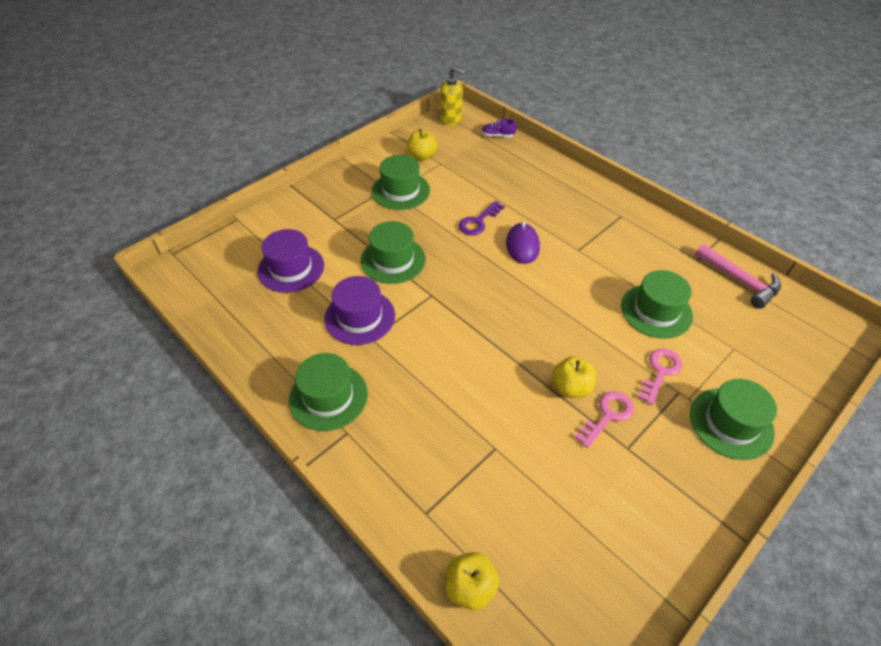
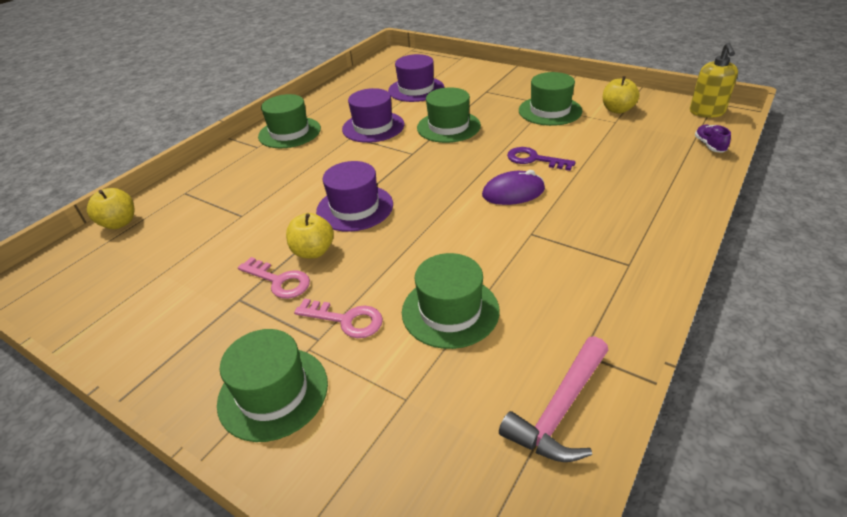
camera: 80 degrees right, 10 degrees down
none -> purple hat [316,161,393,232]

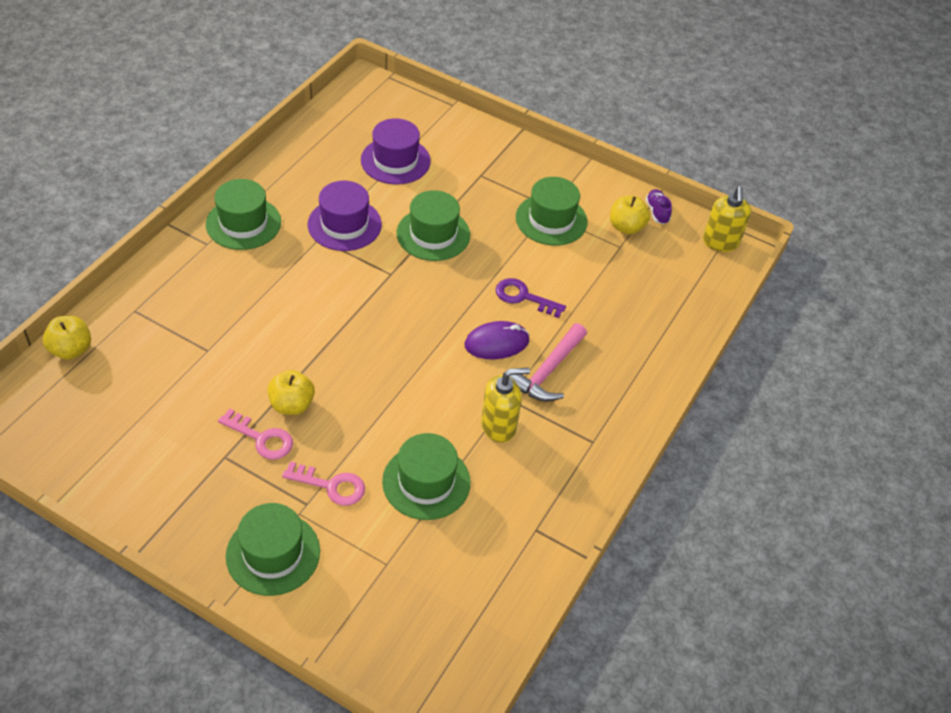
camera: 10 degrees left, 10 degrees up
purple hat [316,161,393,232] -> none
pink hammer [499,336,608,462] -> pink hammer moved to [509,323,587,402]
purple shoe [695,125,731,153] -> purple shoe moved to [646,189,672,224]
none -> yellow soap dispenser [481,368,530,443]

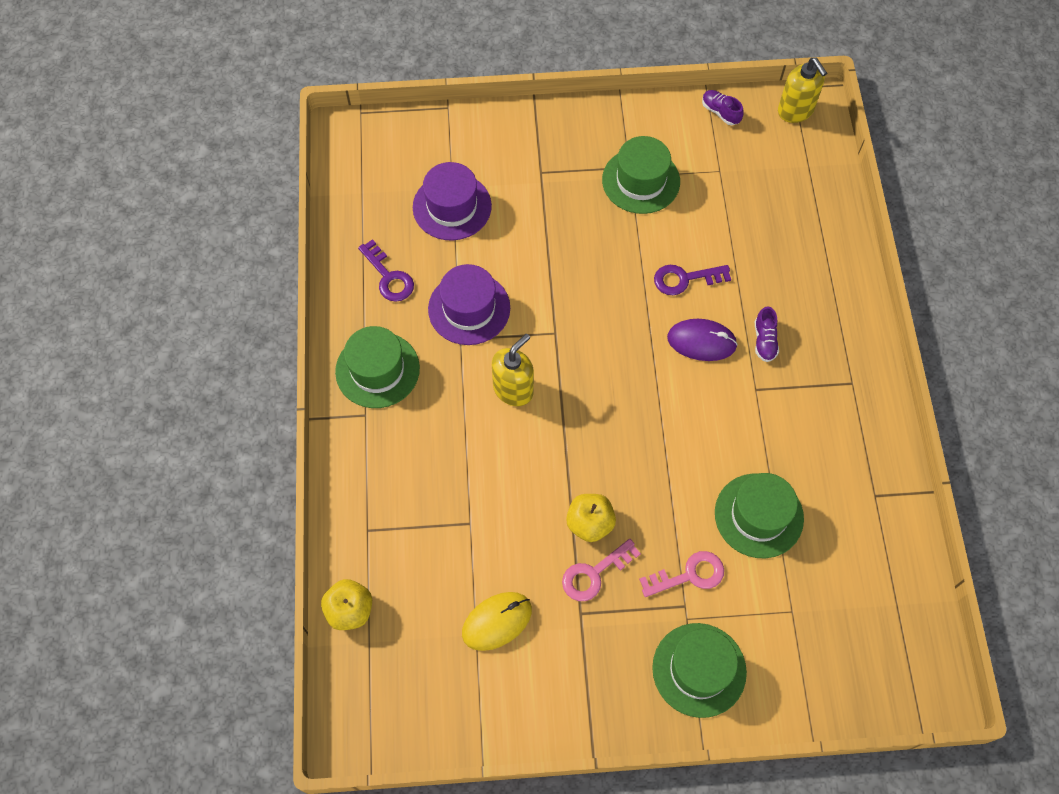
camera: 30 degrees left, 15 degrees up
pink key [218,409,293,460] -> pink key turned 150 degrees clockwise [562,539,641,601]
green hat [397,190,470,261] -> none
purple mouse [464,321,529,359] -> purple mouse turned 60 degrees clockwise [667,319,738,361]
yellow soap dispenser [481,368,530,443] -> yellow soap dispenser moved to [492,334,534,406]
pink hammer [509,323,587,402] -> purple shoe [755,306,779,362]
yellow apple [610,196,650,234] -> none
none -> purple key [358,239,414,302]
none -> yellow mouse [462,592,532,651]

